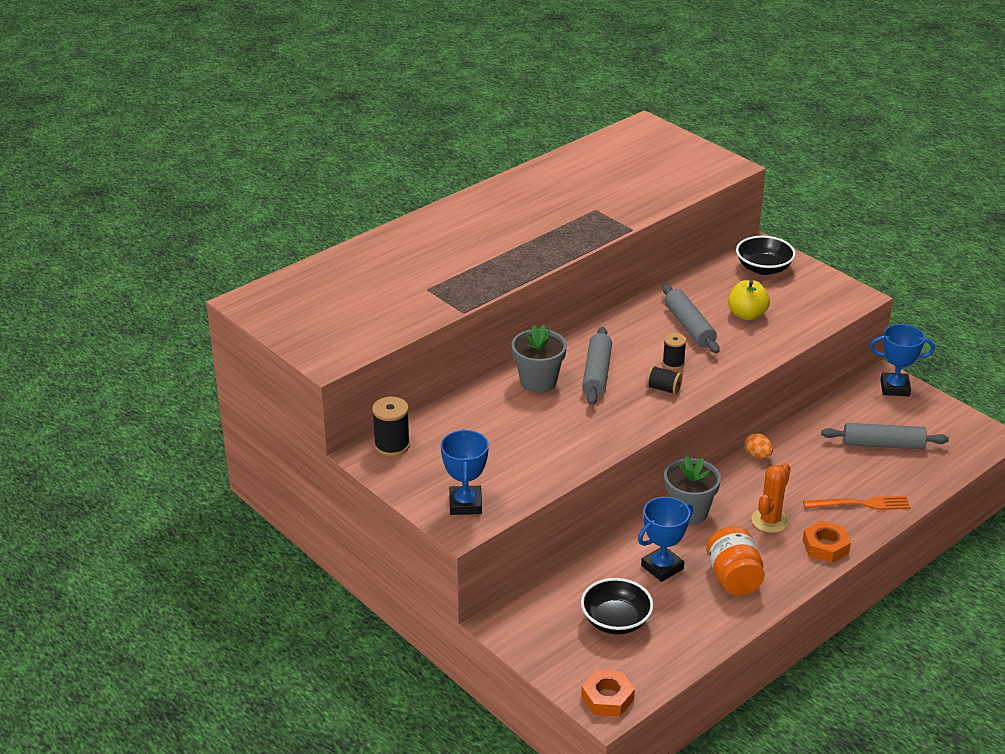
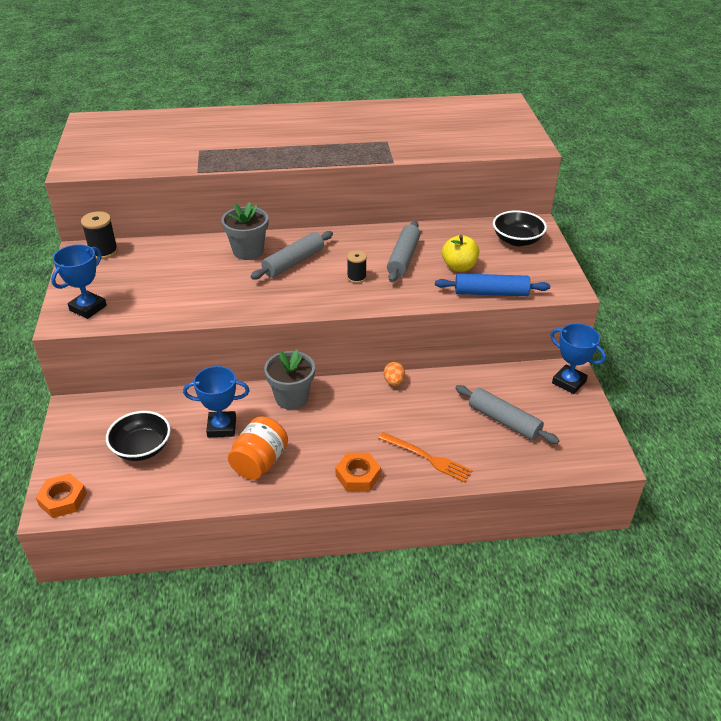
camera: 35 degrees right, 5 degrees up
black spool [646,366,682,395] -> none
orange cactus [751,463,791,533] -> none
none -> blue rolling pin [435,273,550,296]

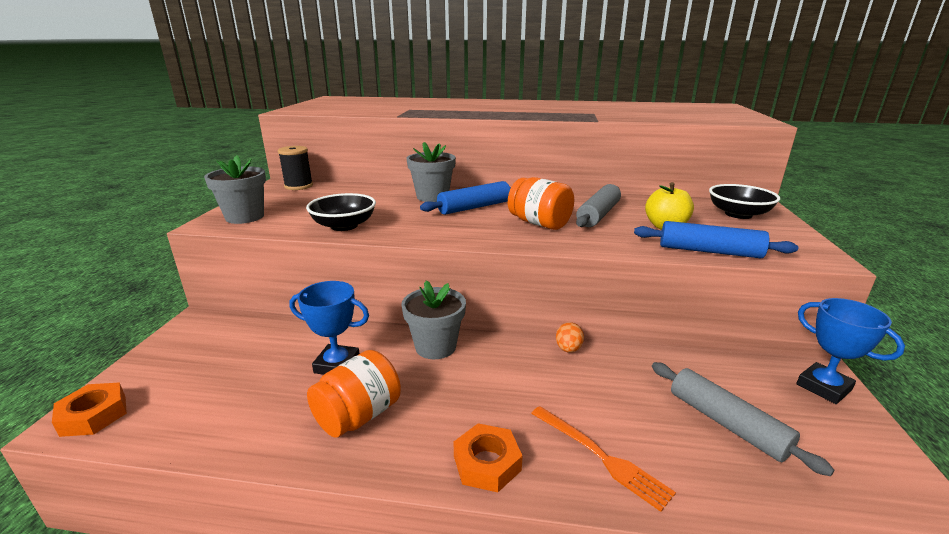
camera: 15 degrees right, 15 degrees down
blue trophy [51,244,107,319] -> grey flower pot [204,155,266,224]
black bowl [106,411,171,461] -> black bowl moved to [306,193,376,231]
grey rolling pin [251,231,333,280] -> blue rolling pin [420,181,511,215]
black spool [347,250,367,283] -> orange jar [508,177,574,230]

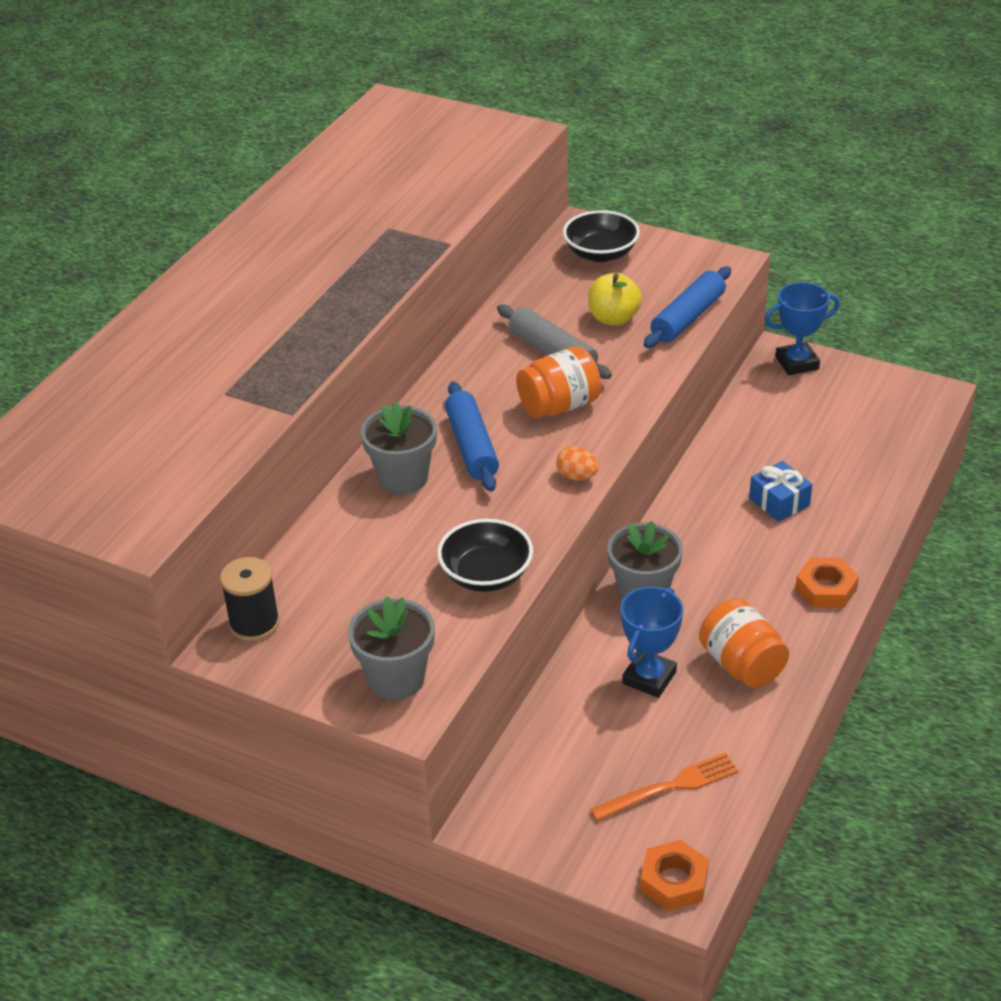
camera: 70 degrees left, 15 degrees up
orange fork [531,406,676,512] -> orange fork moved to [590,752,739,821]
orange egg [556,322,584,353] -> orange egg moved to [556,446,599,480]
grey rolling pin [652,362,834,476] -> none
none -> blue gift [749,461,812,522]

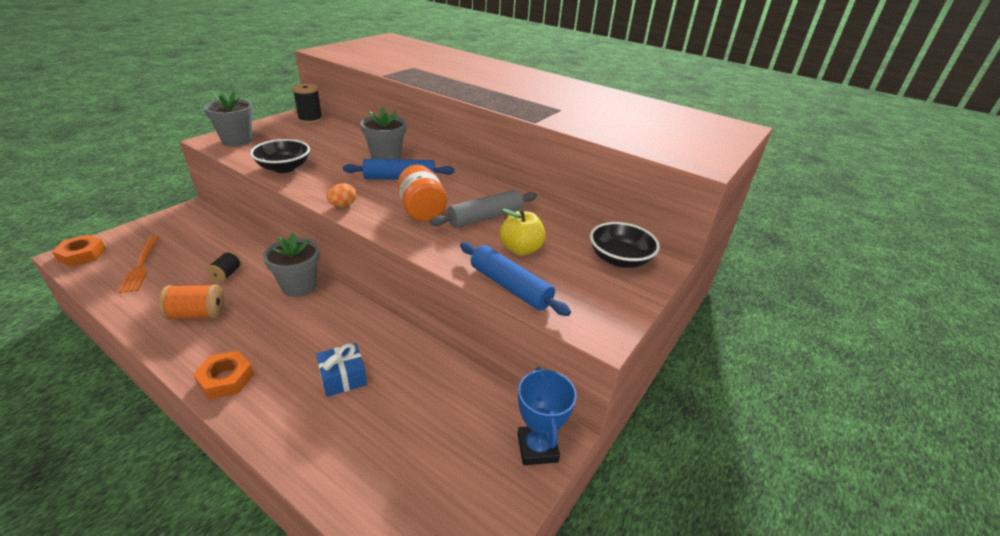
camera: 95 degrees right, 5 degrees down
blue trophy [621,587,683,698] -> black spool [206,251,242,283]
orange jar [699,599,789,688] -> orange spool [159,284,225,320]

